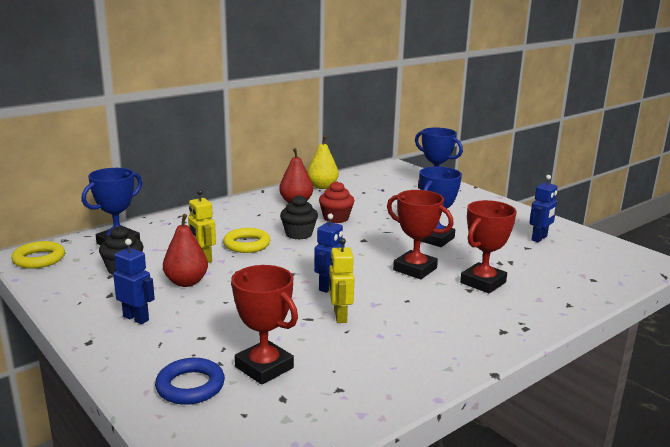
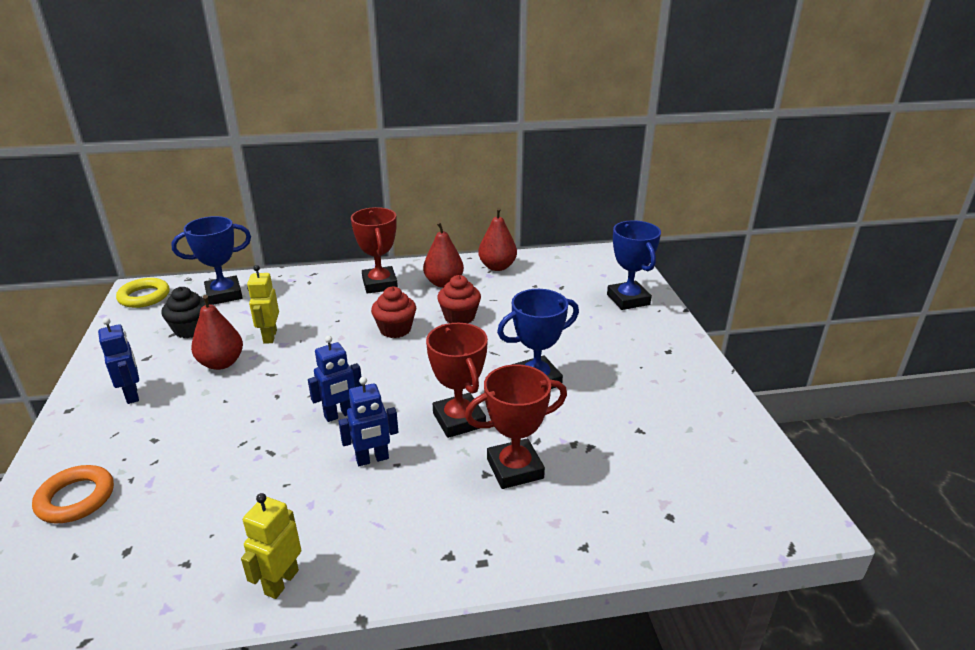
camera: 30 degrees right, 10 degrees up
blue ring [155,358,225,405] -> orange ring [32,465,114,523]
yellow ring [223,228,270,253] -> none
red trophy [231,265,298,385] -> red trophy moved to [351,207,398,294]
black cupcake [280,195,318,240] -> red cupcake [371,287,416,338]
yellow pear [307,135,339,189] -> red pear [478,208,517,271]
yellow robot [329,238,354,323] -> yellow robot moved to [241,493,301,599]
blue robot [529,175,558,242] -> blue robot moved to [339,377,398,466]

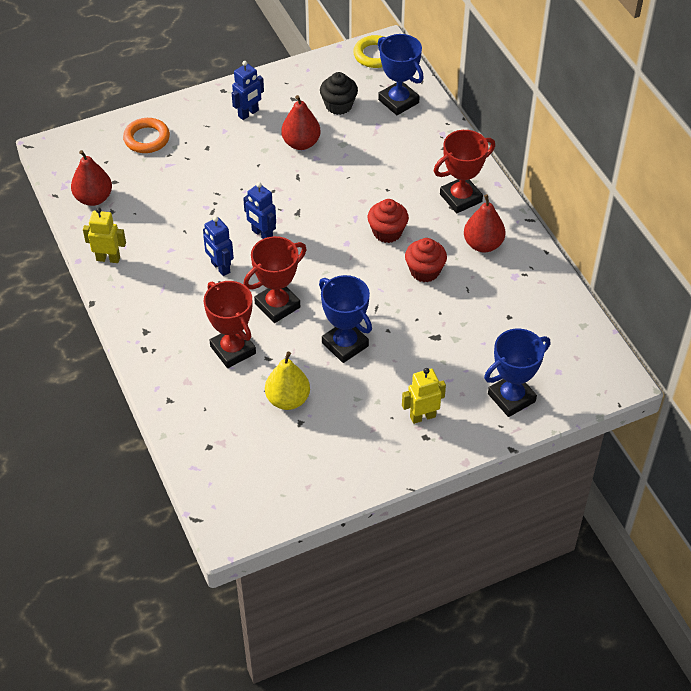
camera: 75 degrees right, 20 degrees up
yellow robot [247,265,279,344] -> yellow robot moved to [402,368,446,424]
red pear [478,208,517,271] -> red pear moved to [71,150,112,206]
none -> yellow pear [265,352,310,410]

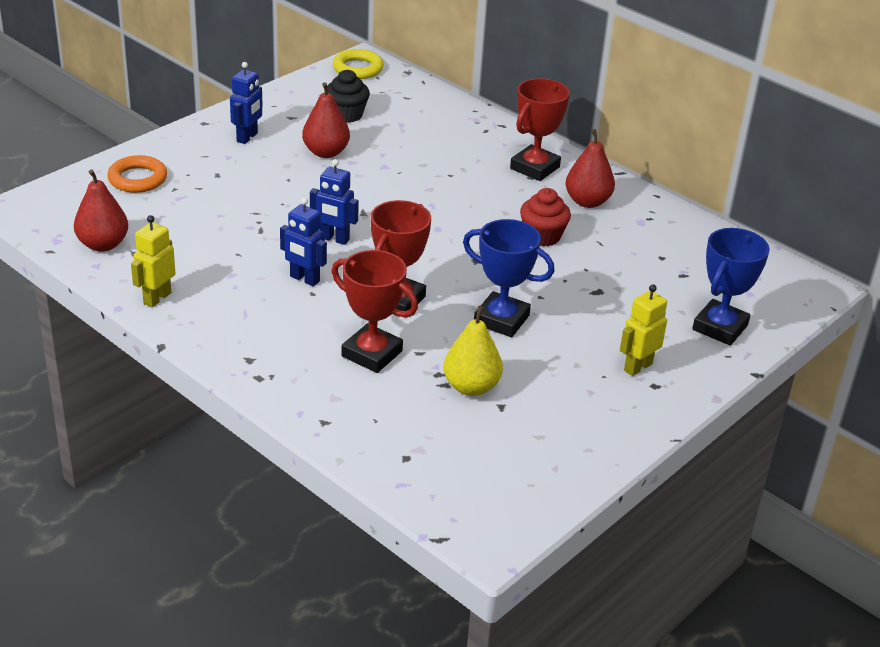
camera: 25 degrees left, 15 degrees down
yellow robot [83,207,126,263] -> yellow robot turned 45 degrees counterclockwise [131,215,175,307]
red cupcake [368,199,409,243] -> none
blue trophy [378,34,424,115] -> none

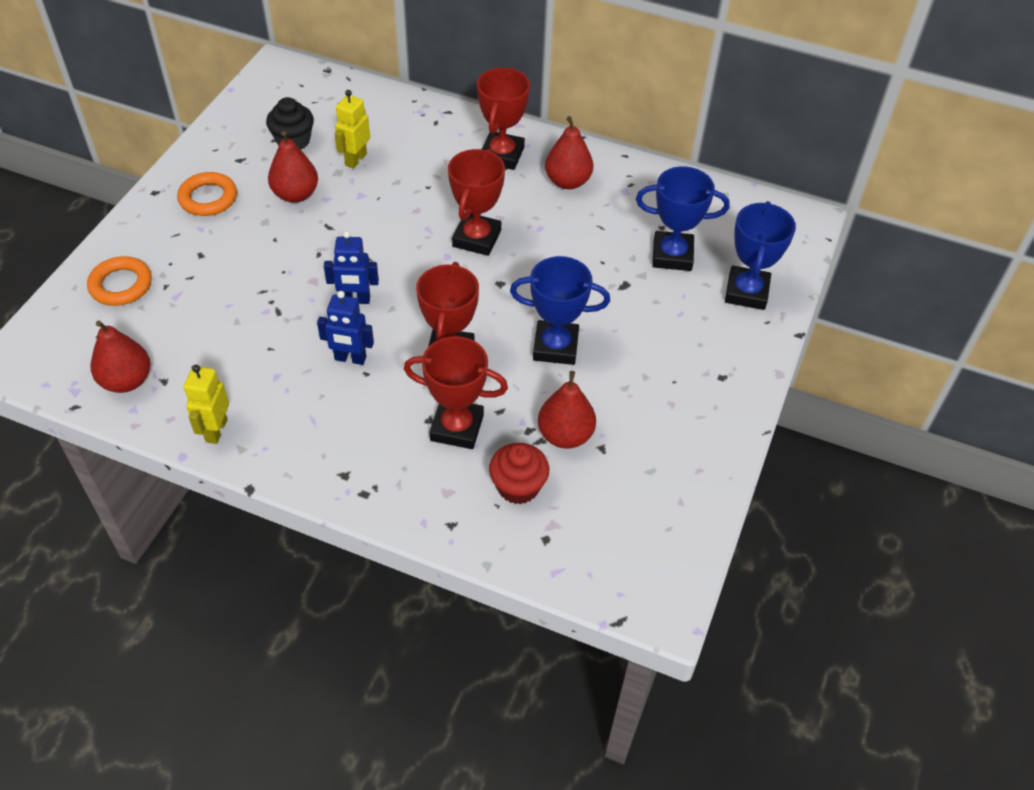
camera: 20 degrees left, 15 degrees up
blue robot [230,62,263,144] -> orange ring [177,172,237,216]
yellow ring [333,49,384,79] -> none
yellow pear [444,306,503,396] -> red pear [538,371,596,449]
red cupcake [520,188,571,246] -> red cupcake moved to [489,443,549,504]
yellow robot [620,284,667,376] -> yellow robot moved to [335,90,370,169]
none -> red trophy [448,149,505,256]
none -> blue trophy [636,166,729,271]

